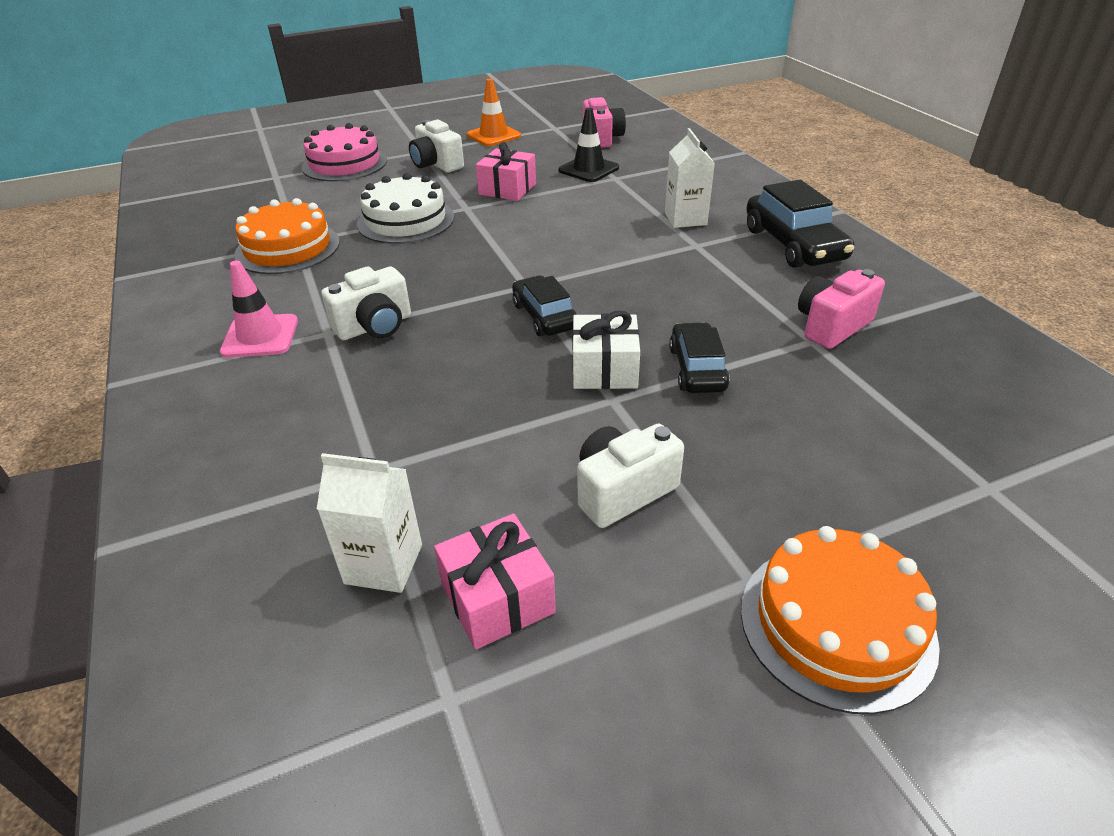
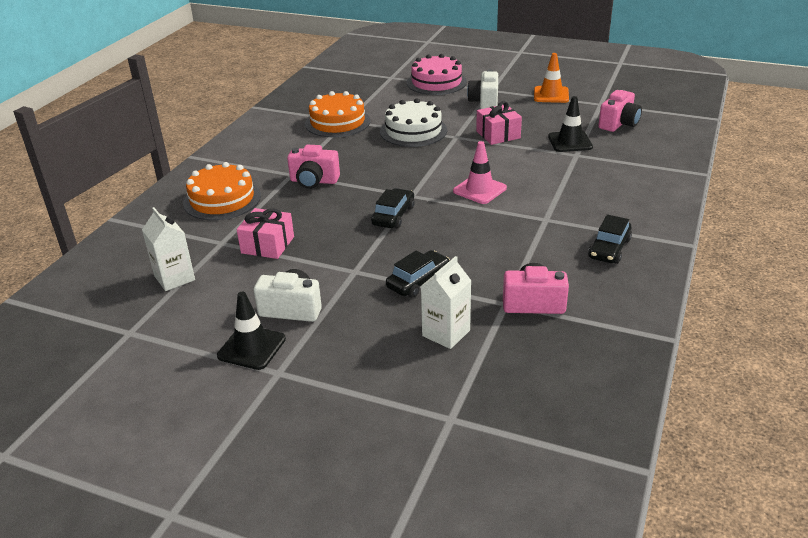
camera: 45 degrees right, 5 degrees down
pink traffic cone [220,260,298,358] -> pink traffic cone moved to [453,141,507,204]
white camera [321,266,411,340] -> pink camera [287,145,340,189]
pink gift [434,514,556,650] -> pink gift moved to [237,208,294,259]
white gift [572,311,640,389] -> none
white carton [665,128,715,228] -> white carton moved to [421,256,471,349]
orange cake [741,526,940,714] -> orange cake moved to [183,162,261,220]
black car [746,180,854,268] -> black car [588,214,632,264], size x0.64
none -> black traffic cone [217,292,286,370]

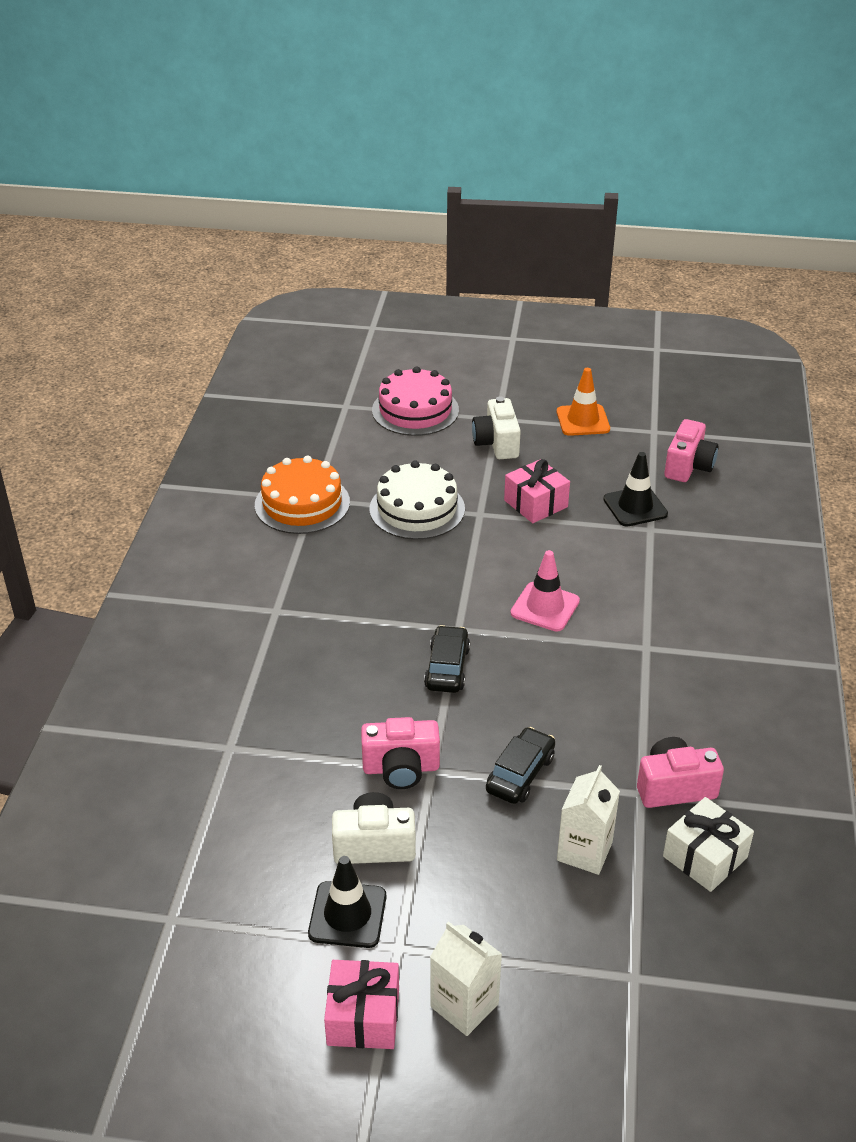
camera: 15 degrees left, 5 degrees up
white carton [142,207,195,291] -> white carton moved to [430,921,502,1036]
orange cake [183,162,261,220] -> none
pink gift [237,208,294,259] -> pink gift moved to [324,960,399,1049]
pink camera [287,145,340,189] -> pink camera moved to [361,717,440,789]
black car [588,214,632,264] -> none
none -> white gift [663,797,754,892]

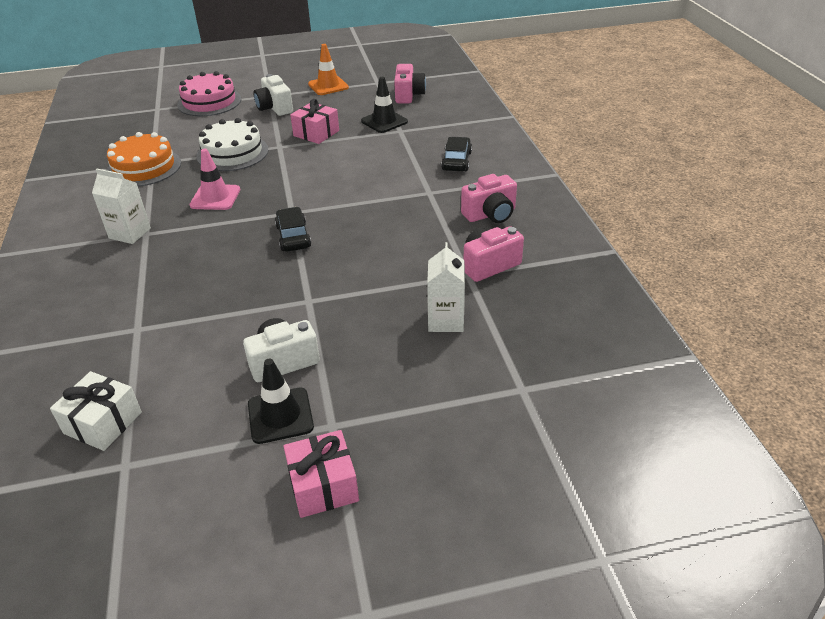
camera: 20 degrees left, 0 degrees up
pink camera [361,717,440,789] -> pink camera moved to [461,174,517,223]
white carton [430,921,502,1036] -> white carton moved to [92,169,151,244]
black car [486,727,555,804] -> black car moved to [441,137,472,171]
pink traffic cone [511,550,580,632] -> pink traffic cone moved to [190,149,240,210]
white gift [663,797,754,892] -> white gift moved to [50,371,142,451]

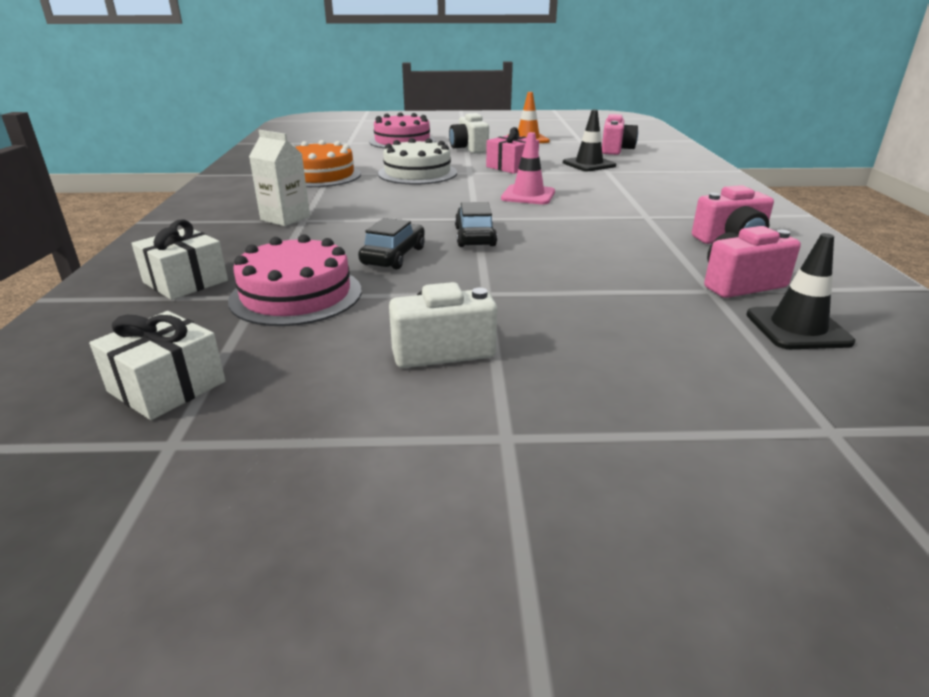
camera: 10 degrees right, 10 degrees down
pink traffic cone [190,149,240,210] -> pink traffic cone moved to [501,132,555,204]
black traffic cone [248,359,314,444] -> black traffic cone moved to [746,233,855,349]
pink gift [283,430,359,518] -> none
white carton [427,242,465,332] -> none
black car [441,137,472,171] -> black car moved to [358,218,425,269]
none -> white gift [131,220,228,300]
none -> pink cake [228,234,362,326]

